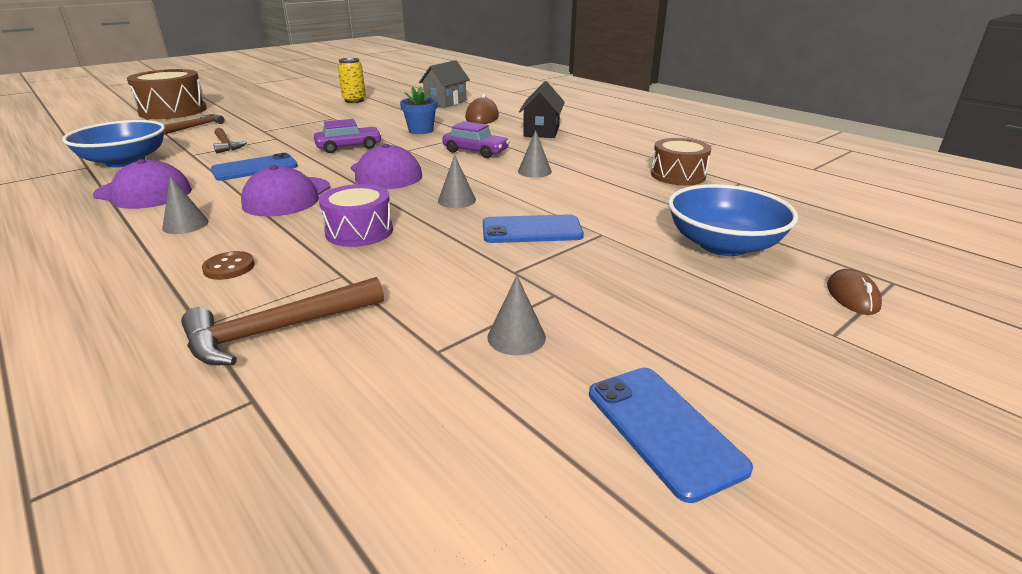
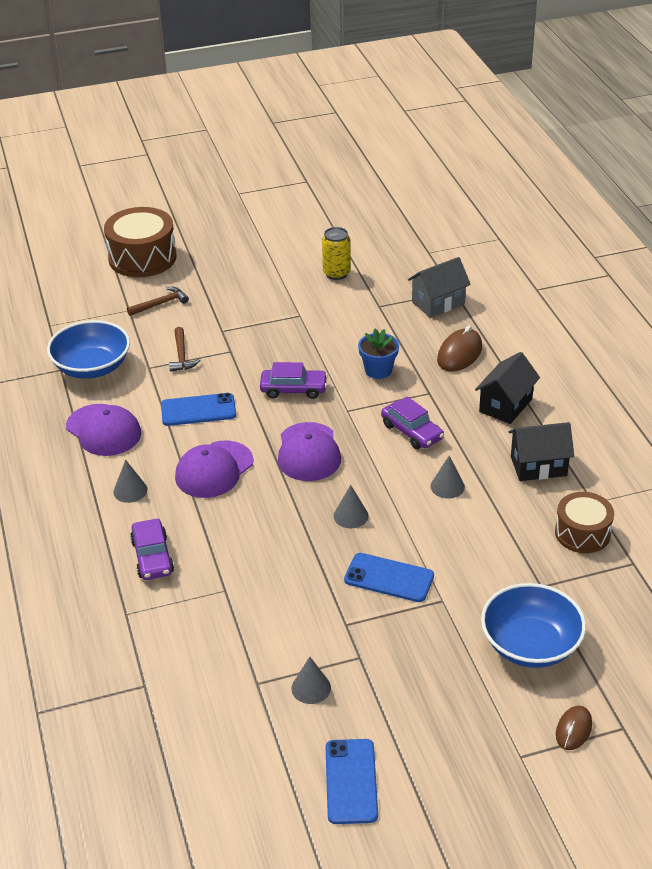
camera: 25 degrees right, 10 degrees up
brown hammer [181,277,384,365] -> none
brown button [202,251,255,280] -> purple car [130,518,174,580]
purple drum [319,184,393,247] -> none
none -> black house [509,422,574,481]

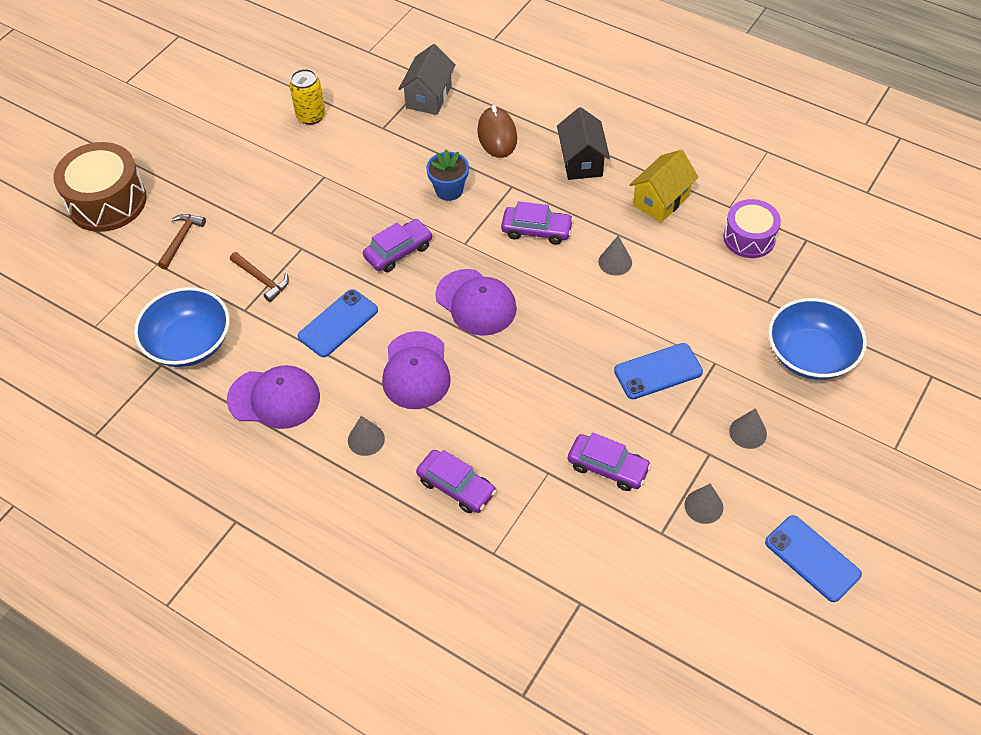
camera: 40 degrees left, 15 degrees up
grey cone [334,485,369,529] -> grey cone moved to [729,408,767,449]
black house [509,422,574,481] -> yellow house [629,150,699,223]
brown drum [555,492,614,553] -> purple drum [723,199,781,258]
brown mouse [556,706,592,750] -> none
none -> purple car [568,433,651,491]

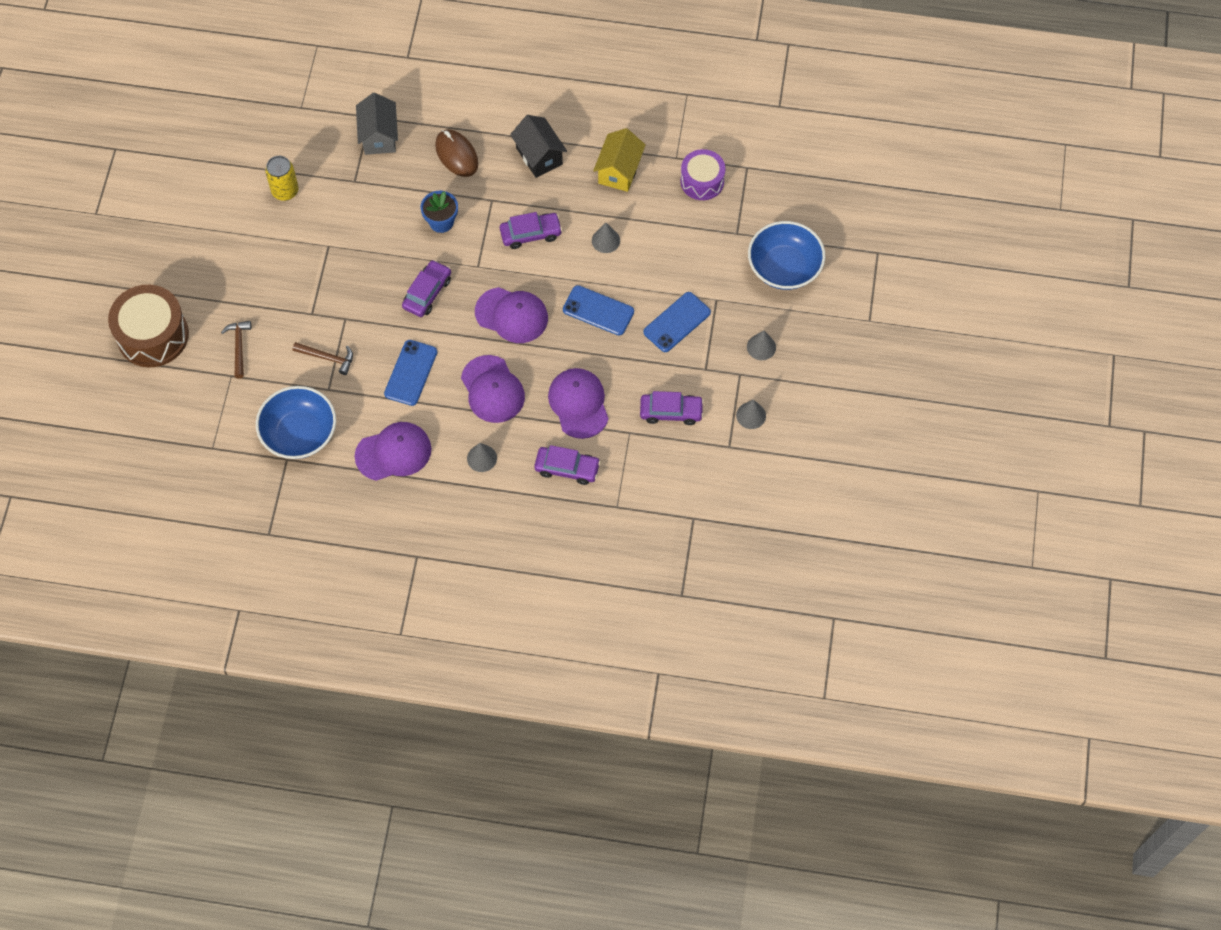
camera: 25 degrees left, 10 degrees up
blue phone [765,515,862,602] -> blue phone moved to [563,285,634,335]
none -> purple cap [548,368,609,439]

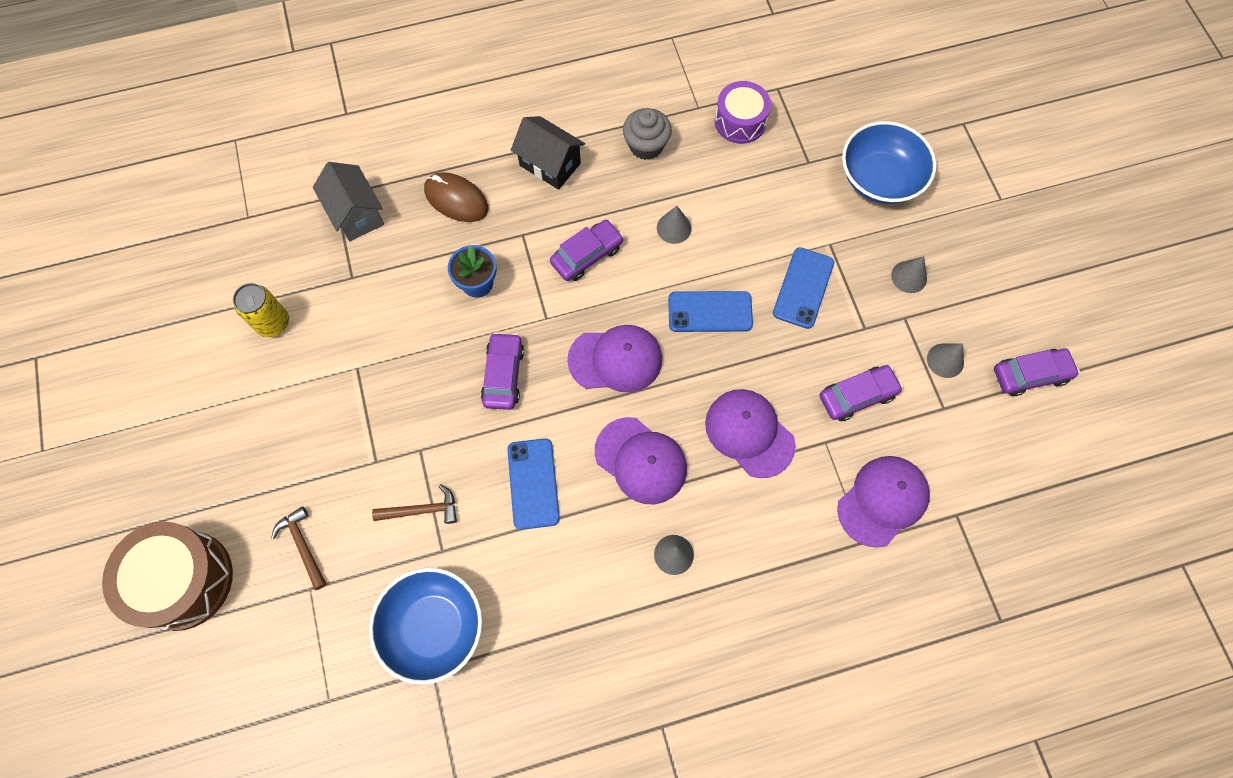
camera: 25 degrees left, 5 degrees up
purple cap [355,422,431,481] -> purple cap moved to [837,456,930,548]
purple car [534,445,601,485] -> purple car moved to [994,348,1080,396]
yellow house [593,128,646,192] -> grey cupcake [623,108,672,160]

